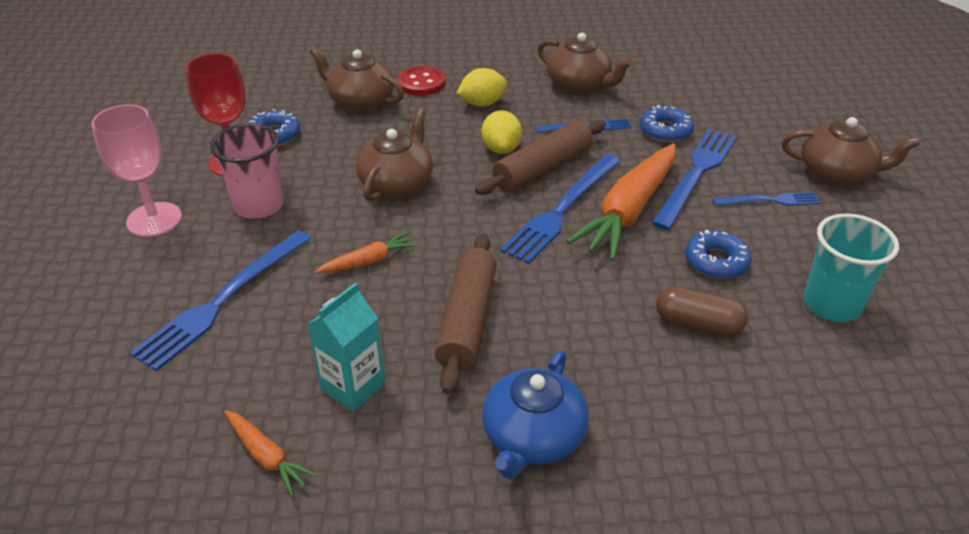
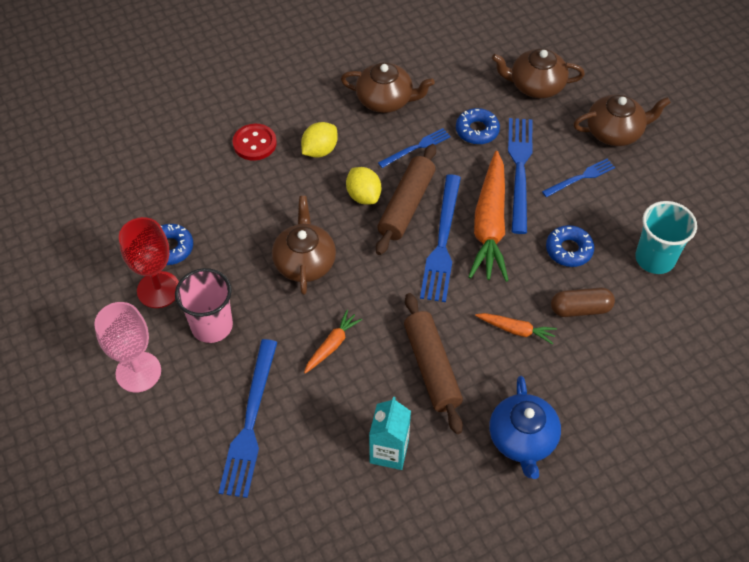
camera: 25 degrees left, 15 degrees up
orange carrot [224,410,317,496] -> orange carrot moved to [475,313,557,345]
brown teapot [310,46,404,111] -> brown teapot moved to [492,48,585,98]

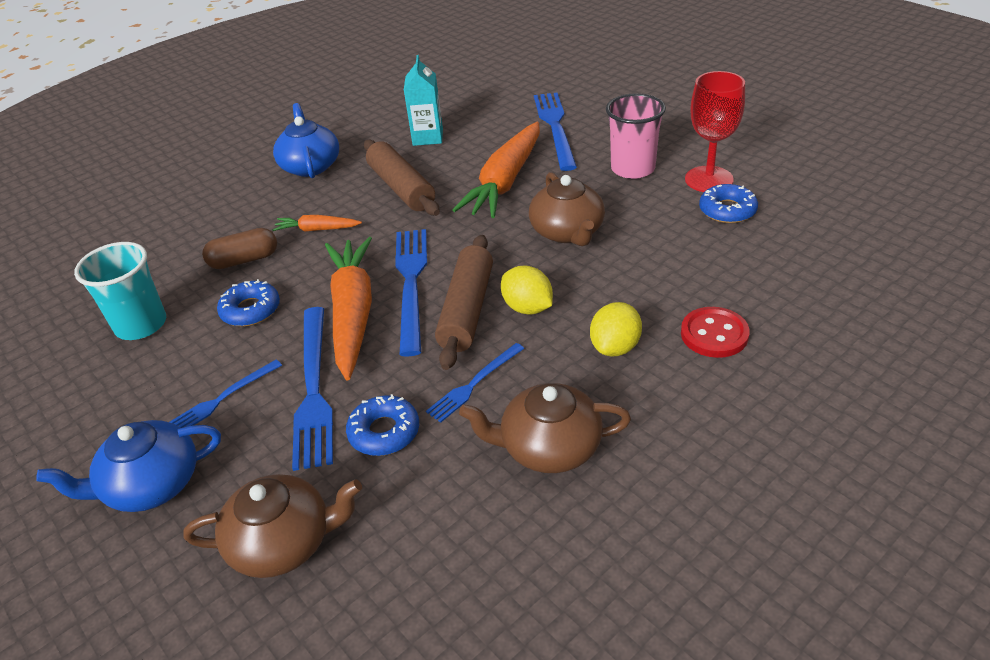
camera: 170 degrees right, 15 degrees down
pink goblet [94,302,161,392] -> none
orange carrot [304,310,362,373] -> orange carrot [453,122,540,218], size x2.09
brown teapot [573,94,671,146] -> blue teapot [36,420,221,512]

